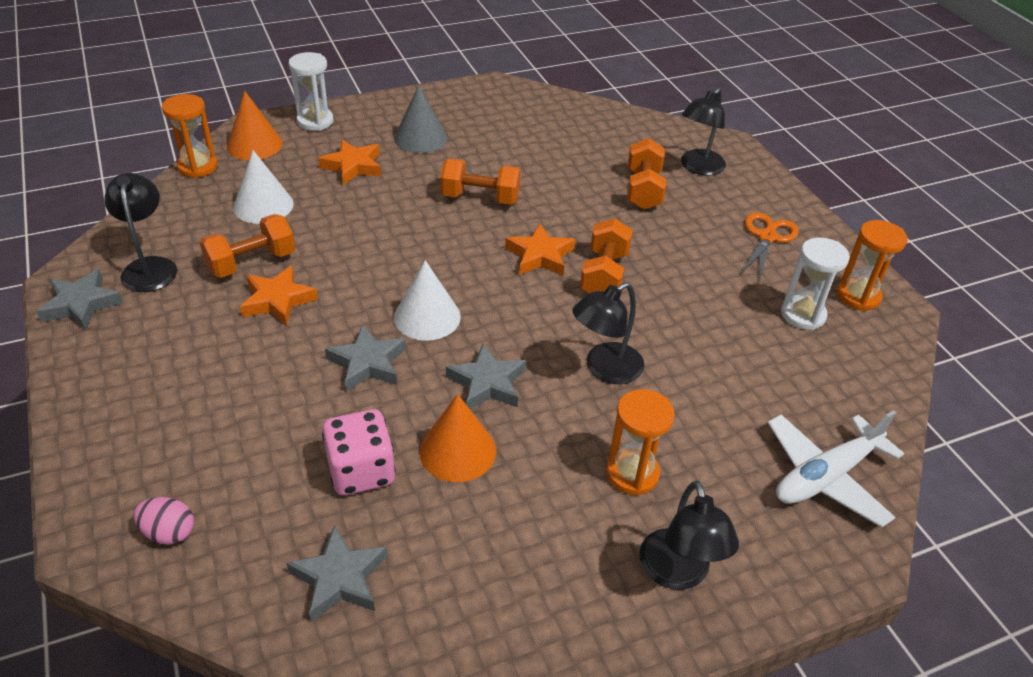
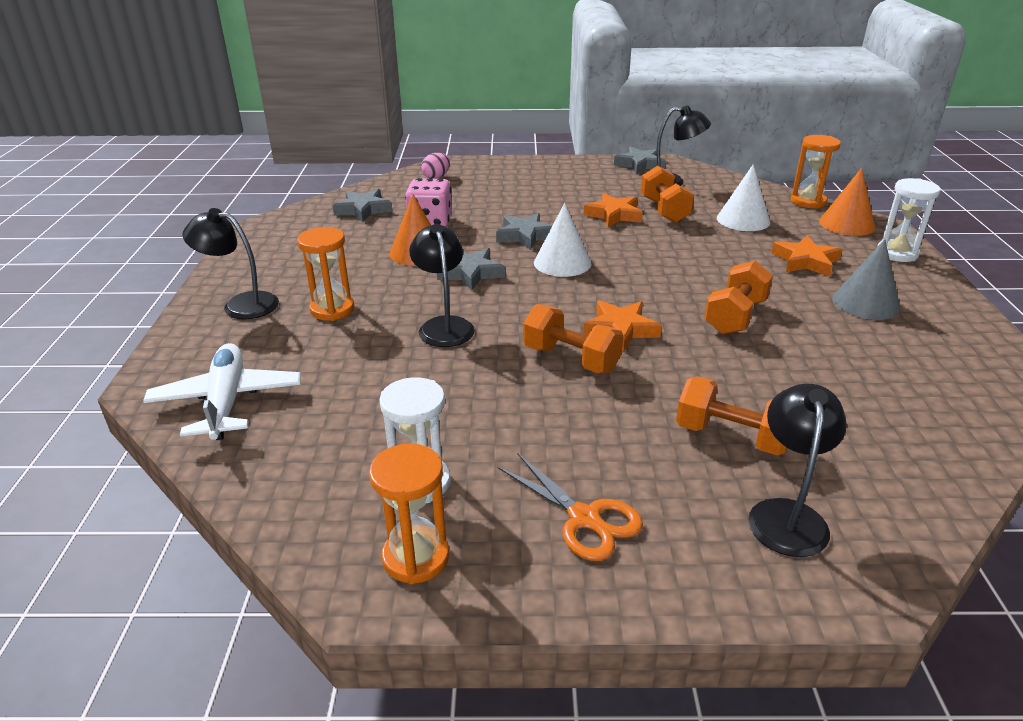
camera: 115 degrees right, 10 degrees down
black lamp [681,88,726,175] -> black lamp turned 45 degrees clockwise [748,384,847,557]

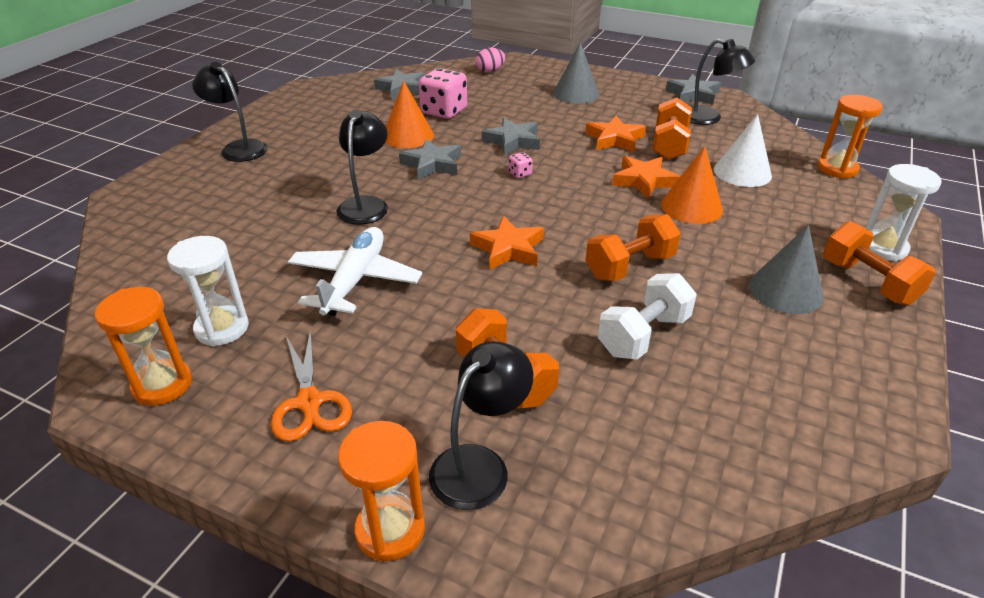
camera: 25 degrees right, 5 degrees up
white plane [143,343,301,440] -> white plane moved to [288,227,422,316]
orange hourglass [297,227,354,321] -> orange hourglass moved to [338,421,425,561]
orange dumbbell [523,304,624,373] -> orange dumbbell moved to [823,221,936,305]
white cone [534,203,591,277] -> pink dice [508,152,533,178]
orange star [771,236,842,277] -> orange star moved to [612,156,681,199]
orange cone [819,168,875,236] -> orange cone moved to [661,146,723,224]
none -> grey cone [553,42,599,104]
none -> white dumbbell [598,273,697,360]

